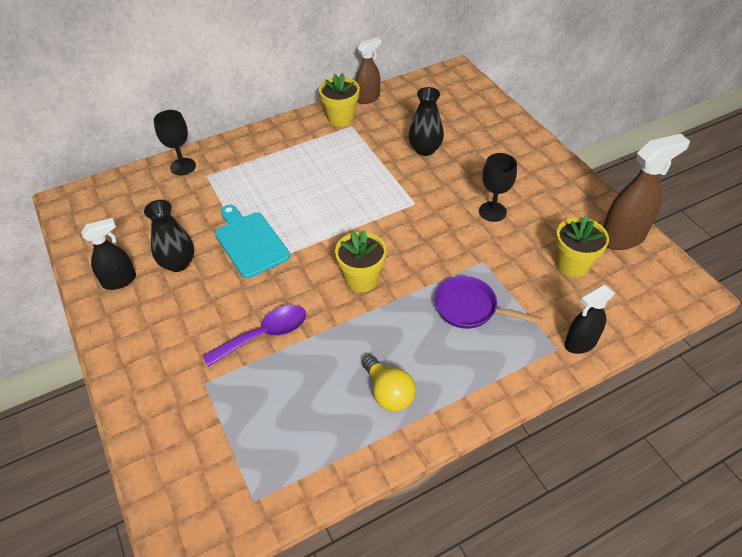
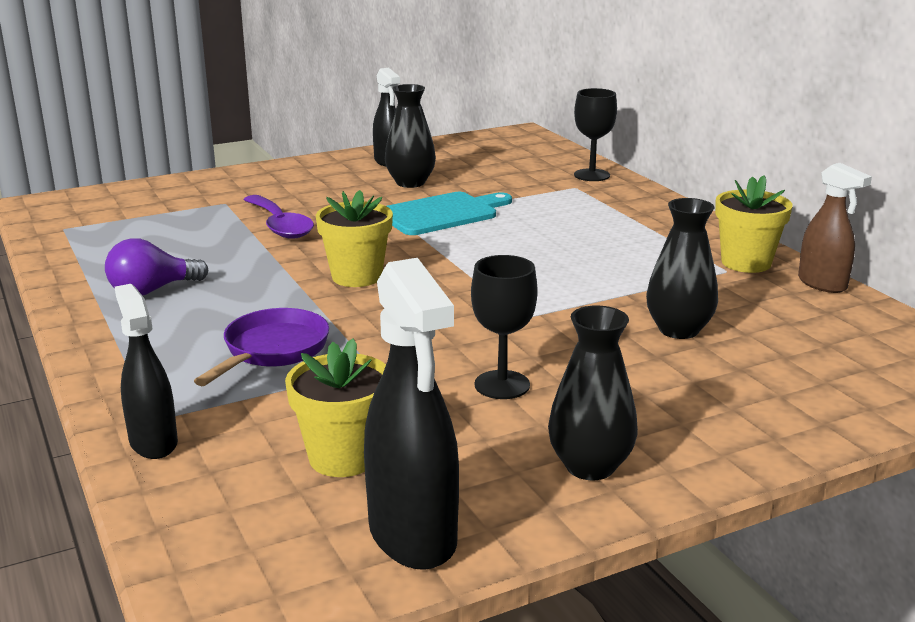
camera: 90 degrees right, 25 degrees down
yellow light bulb [362,355,416,412] -> purple light bulb [105,238,208,296]
brown spray bottle [603,134,690,250] -> black spray bottle [364,258,459,570]
none -> black vase [548,306,638,480]

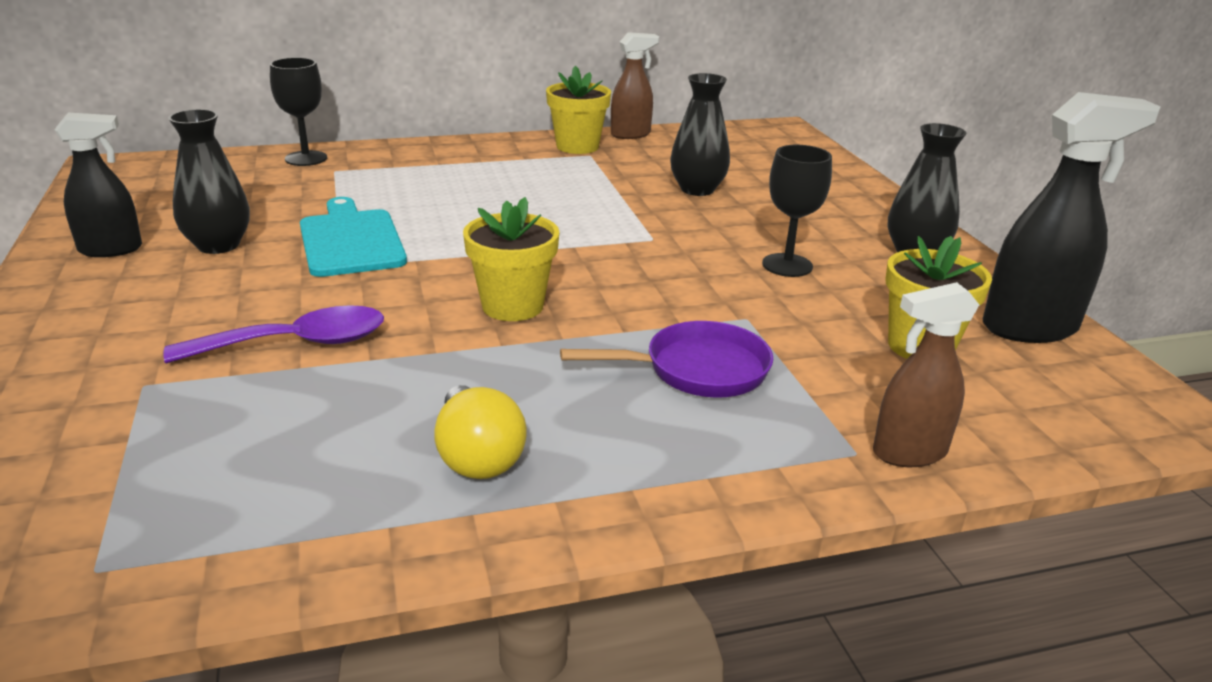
camera: 80 degrees left, 5 degrees up
purple light bulb [105,238,208,296] -> yellow light bulb [434,385,527,479]
black spray bottle [115,284,178,459] -> brown spray bottle [873,282,979,467]
purple pan [194,308,329,386] -> purple pan turned 135 degrees clockwise [560,321,773,398]

